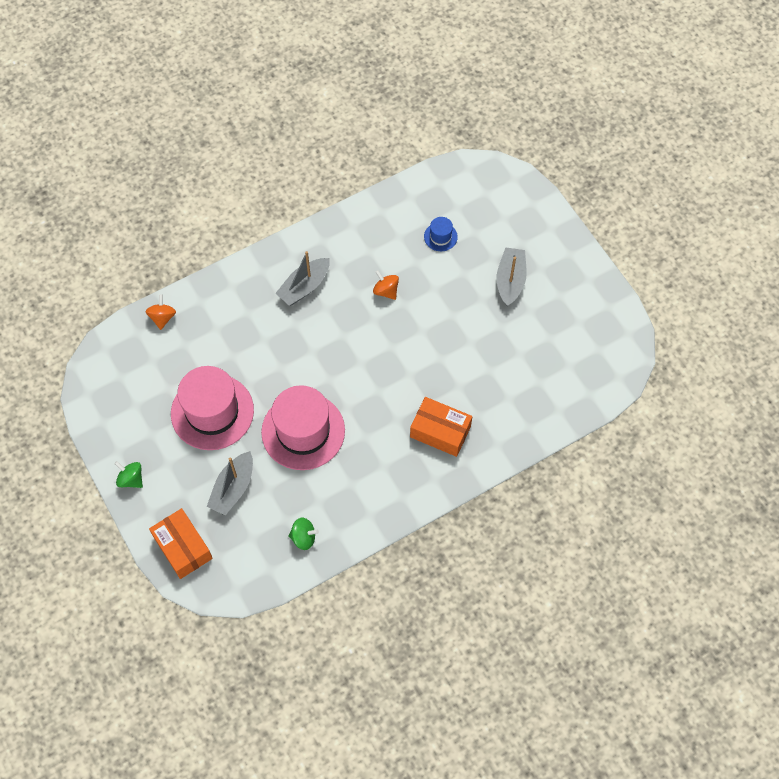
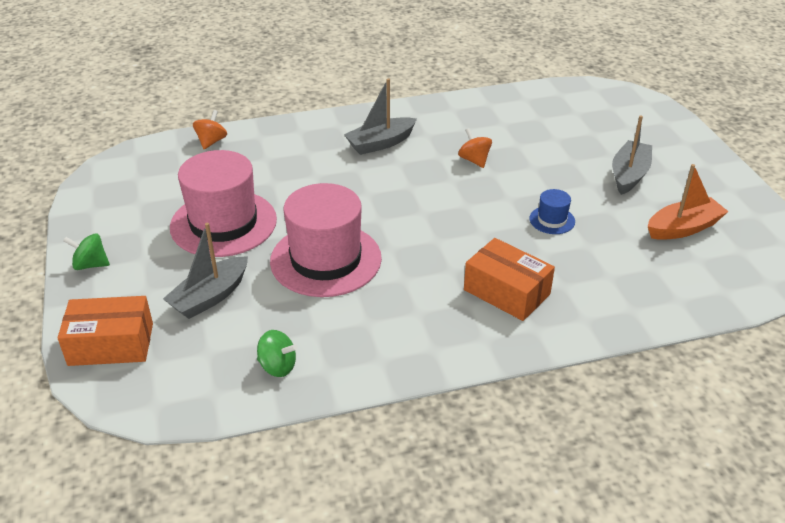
camera: 15 degrees right, 25 degrees down
green spinning top [114,461,143,488] -> green spinning top turned 45 degrees counterclockwise [63,233,110,270]
orange box [149,508,213,579] -> orange box turned 75 degrees counterclockwise [57,296,153,366]
blue hat [424,217,458,251] -> blue hat moved to [529,189,575,234]
none -> orange boat [648,164,729,240]

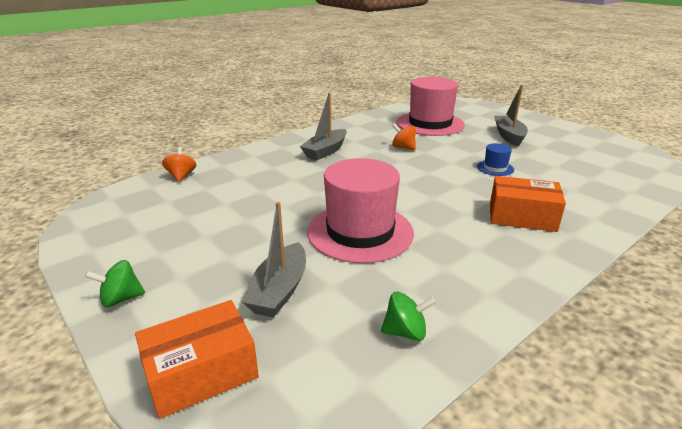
camera: 25 degrees left, 10 degrees down
pink hat [170,150,277,257] -> pink hat moved to [397,77,465,136]
orange boat [648,164,729,240] -> none

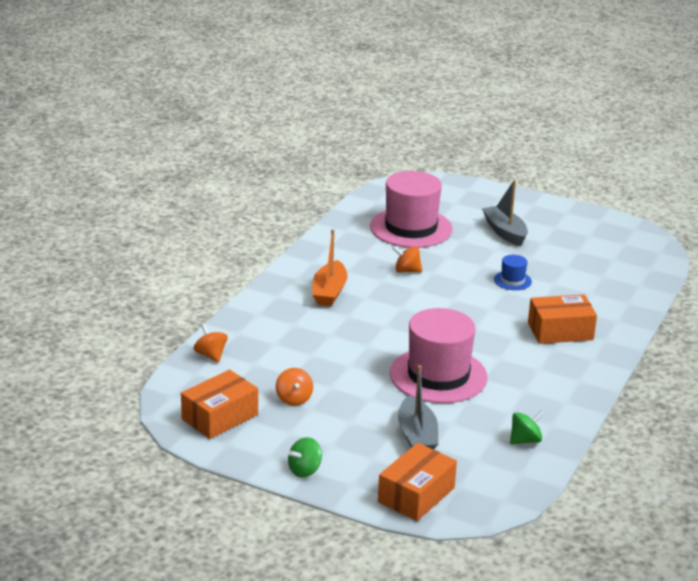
camera: 25 degrees left, 0 degrees up
grey boat [300,93,347,160] -> orange boat [312,229,348,306]
none -> orange box [181,370,258,439]
none -> orange spinning top [276,368,313,406]

